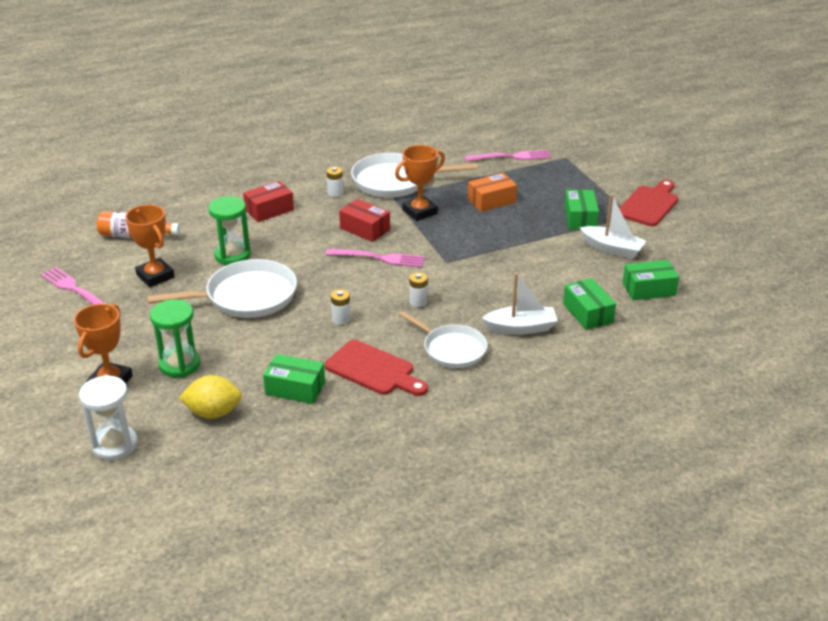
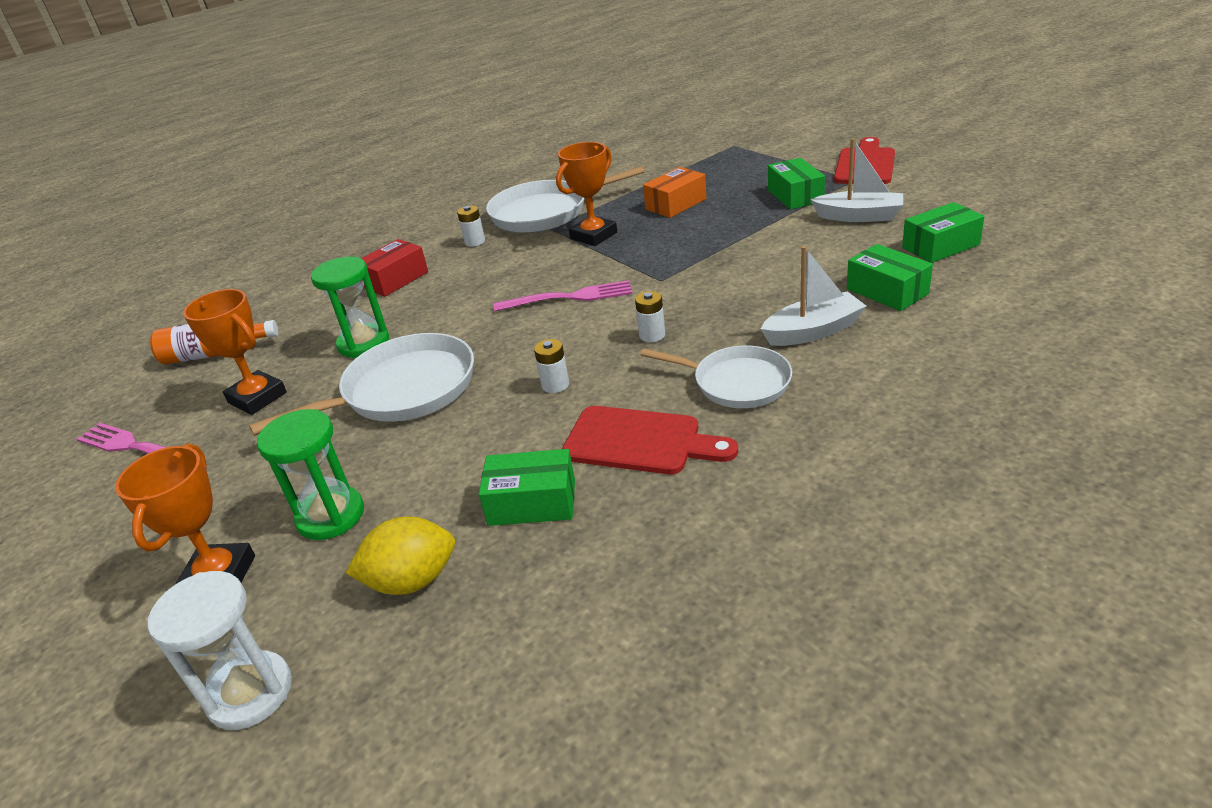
camera: 10 degrees left, 0 degrees up
red box [339,199,390,242] -> none
pink fork [464,150,551,161] -> none

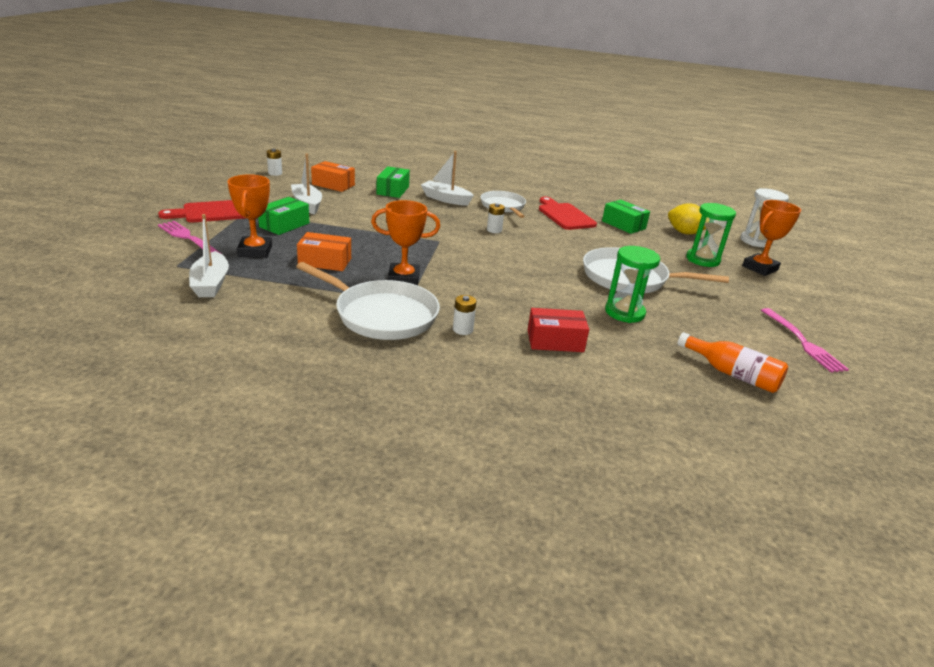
camera: 140 degrees left, 5 degrees down
orange trophy [183,289,287,415] -> orange trophy moved to [227,174,272,258]
pink fork [494,280,632,311] -> pink fork moved to [158,221,222,254]
white battery [534,339,569,393] -> white battery moved to [267,149,282,176]
green box [902,202,985,263] -> orange box [311,161,355,192]
none -> white boat [189,214,229,297]

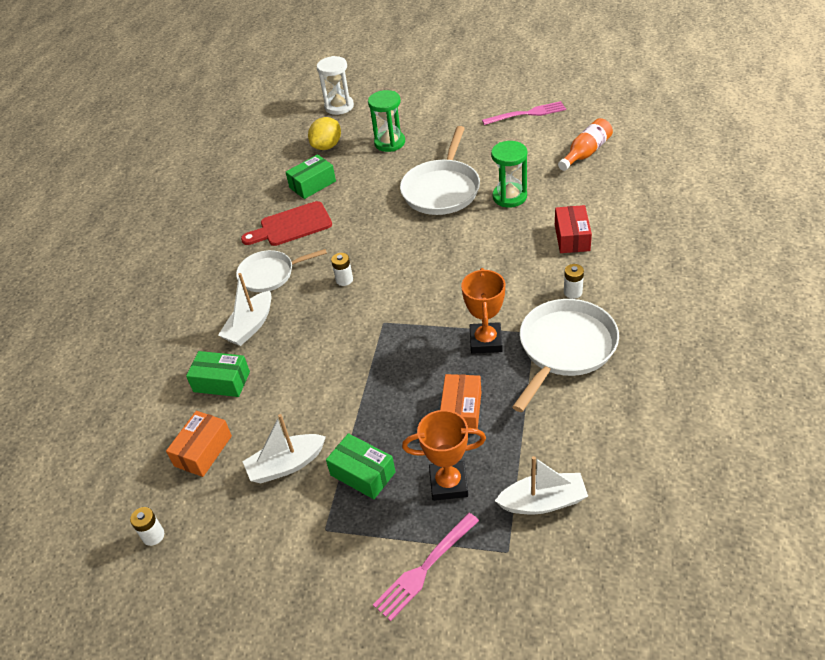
camera: 80 degrees left, 15 degrees up
red cutting board [158,200,245,222] -> none
orange trophy [742,200,801,276] -> none

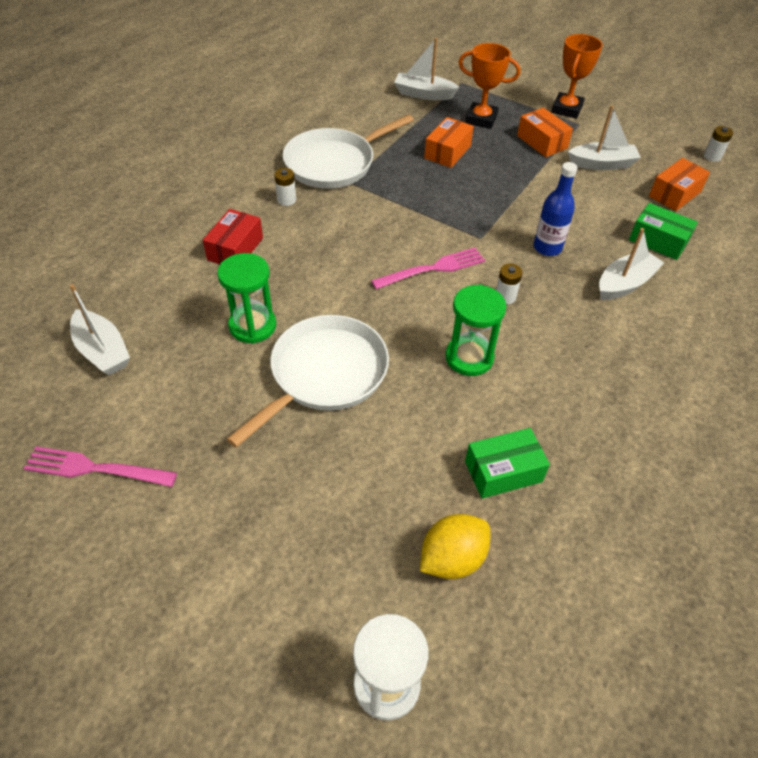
camera: 165 degrees left, 5 degrees up
white pan [236,249,327,292] -> none
red cutting board [241,201,332,246] -> none
green box [326,433,396,499] -> orange box [517,108,573,157]
green hourglass [368,90,405,152] -> green hourglass moved to [445,285,506,376]
pink fork [373,513,479,621] -> pink fork moved to [371,247,485,289]
orange trophy [461,268,505,354] -> orange trophy moved to [551,34,603,119]
orange bottle [558,118,613,171] -> white boat [70,284,130,376]
none -> blue bottle [533,162,578,256]

